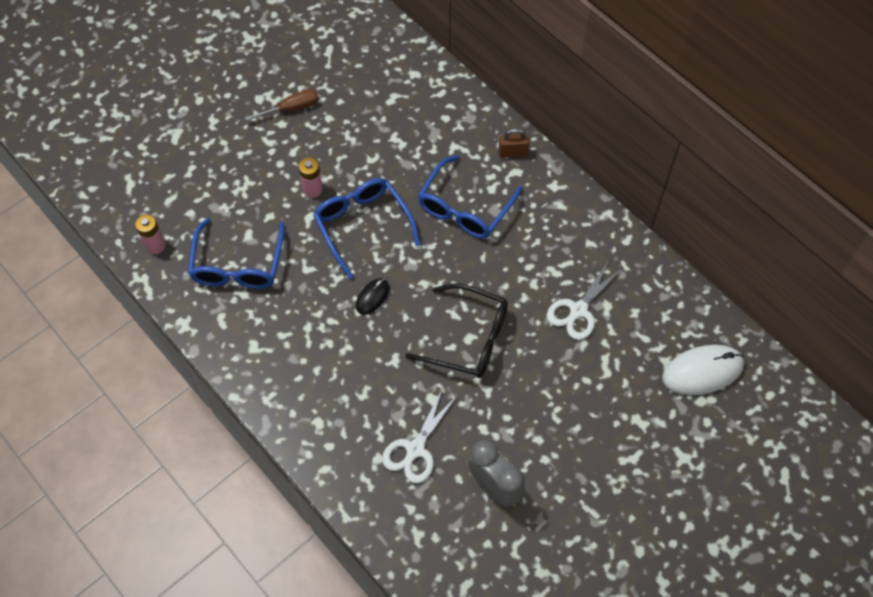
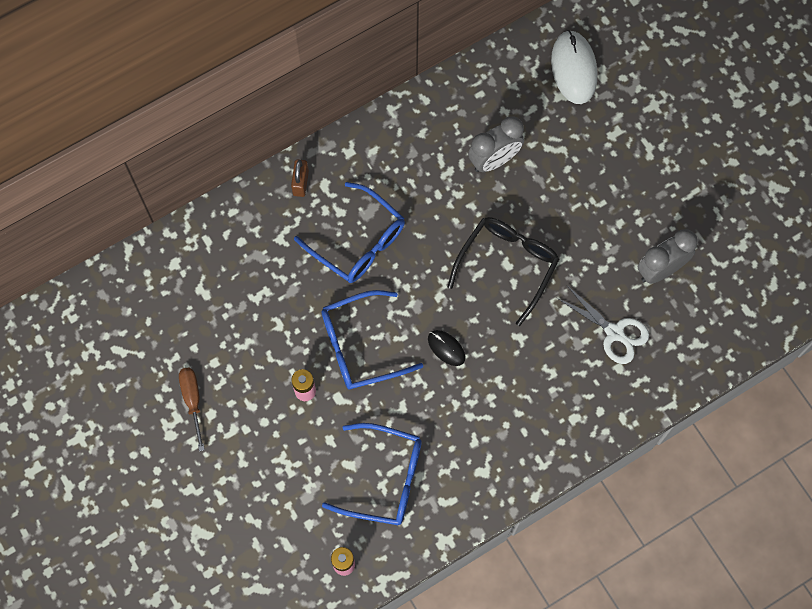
camera: 80 degrees left, 10 degrees up
white scissors [547,261,622,340] -> grey clock [468,116,524,172]

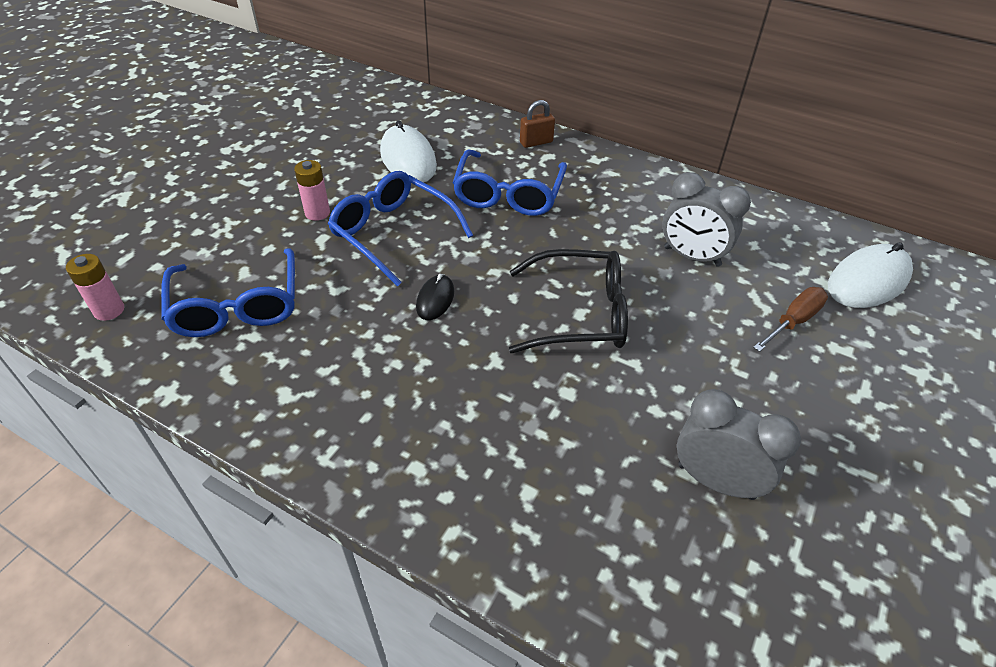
camera: 60 degrees right, 25 degrees down
brown screwdriver [179,368,205,451] -> brown screwdriver moved to [753,287,828,352]
white scissors [557,286,649,364] -> none
none -> white mouse [380,120,437,182]

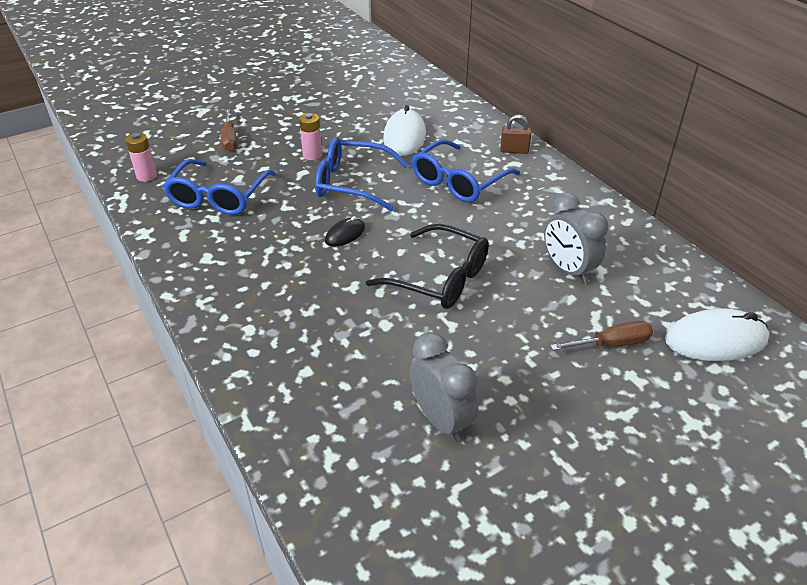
camera: 30 degrees right, 5 degrees down
blue glasses [328,171,473,287] -> blue glasses turned 60 degrees counterclockwise [315,137,409,211]
none -> brown screwdriver [221,109,237,151]

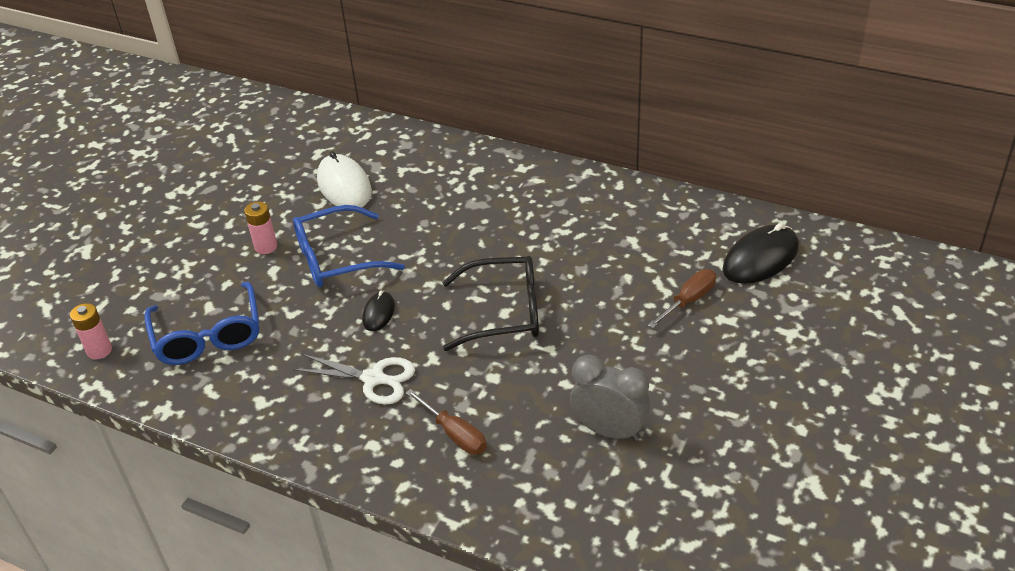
camera: 30 degrees left, 0 degrees up
brown screwdriver [221,109,237,151] -> brown screwdriver moved to [406,389,486,455]
blue glasses [412,139,520,203] -> none
brown padlock [500,115,532,154] -> none
grey clock [544,192,608,284] -> none
white mouse [665,308,769,361] -> black mouse [722,223,799,284]
none -> white scissors [293,354,415,405]

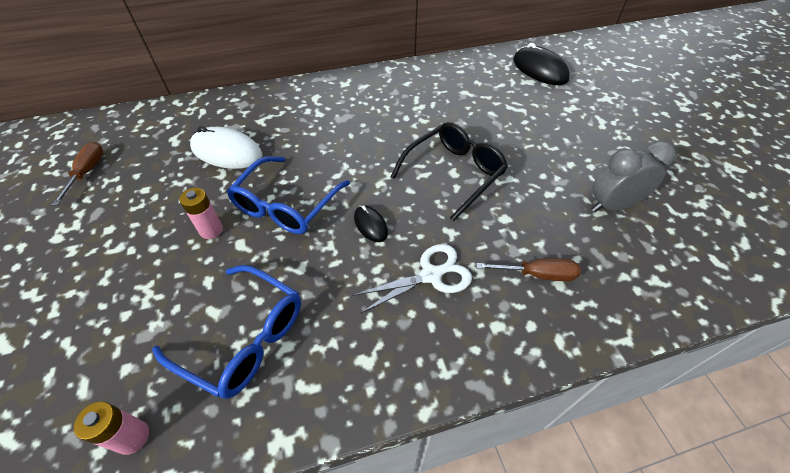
camera: 45 degrees left, 10 degrees up
brown screwdriver [648,269,716,328] -> brown screwdriver moved to [52,142,103,206]
black mouse [722,223,799,284] -> black mouse turned 45 degrees counterclockwise [513,43,570,85]

